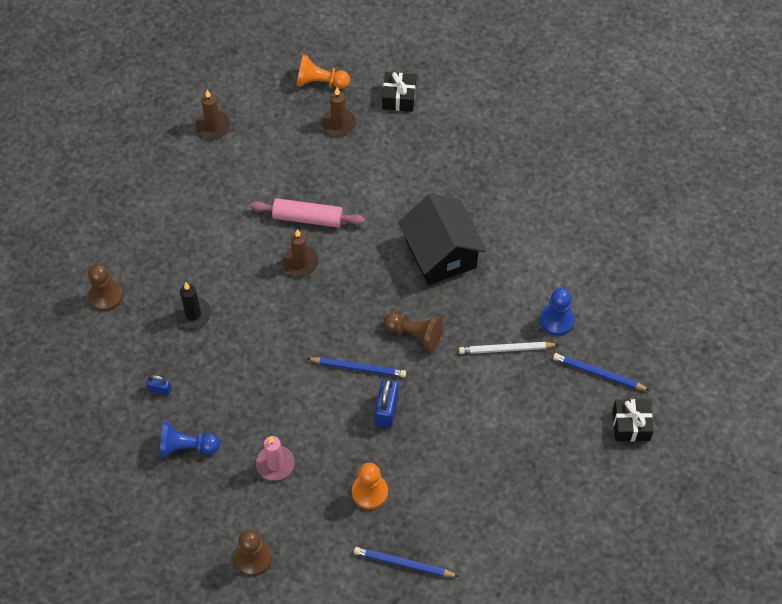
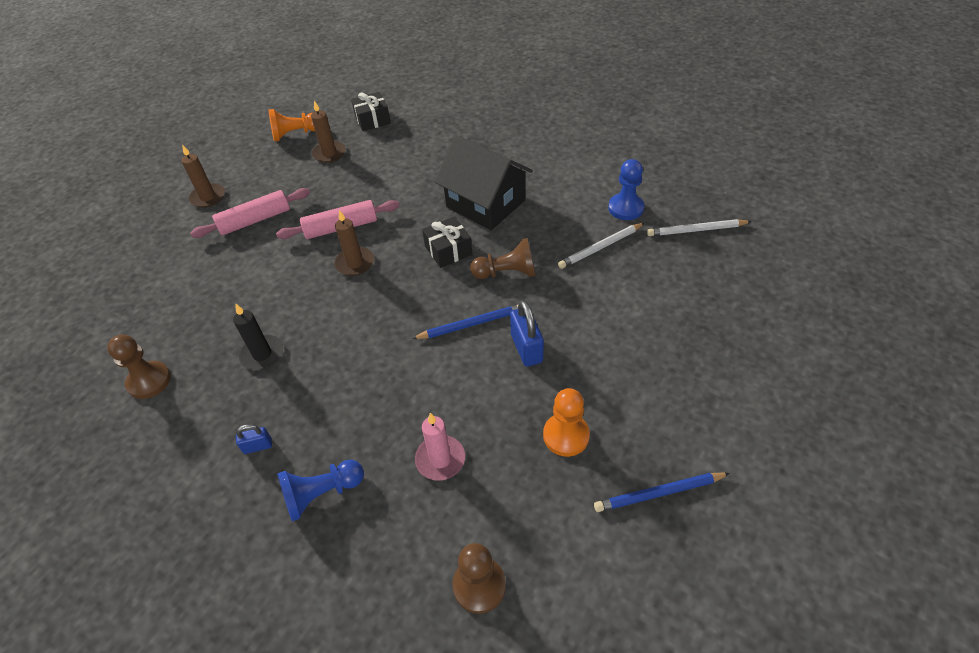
camera: 25 degrees left, 10 degrees down
blue pencil [553,353,649,390] -> white pencil [647,219,752,236]
black gift [613,399,653,442] -> black gift moved to [422,217,472,268]
none -> pink rolling pin [190,188,310,238]

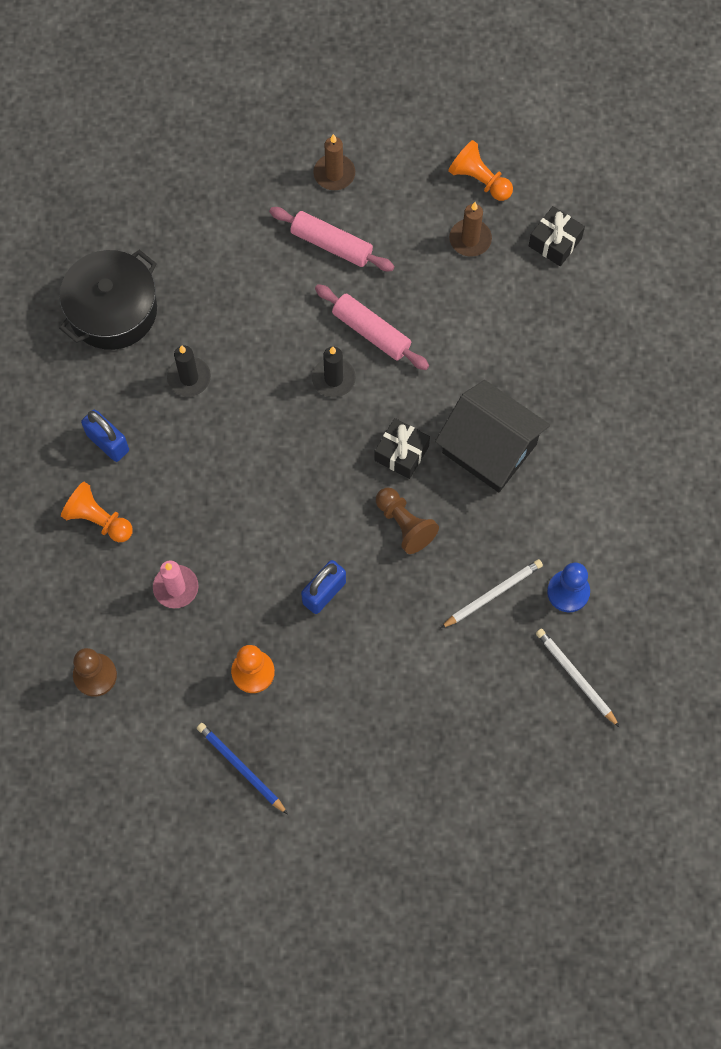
camera: 55 degrees right, 20 degrees up
brown pawn [107,335,171,399] -> black pot [59,250,157,350]
blue padlock [236,424,272,454] -> blue padlock [81,410,129,462], size x1.76
blue pawn [277,460,364,521] -> orange pawn [61,482,133,542]
brown candle [334,210,374,276] -> black candle [312,346,356,398]
blue pencil [412,305,518,339] -> none
black house [435,135,533,230] -> black house turned 60 degrees counterclockwise [435,380,550,492]
white pencil [558,223,644,269] -> white pencil turned 120 degrees clockwise [440,559,543,629]

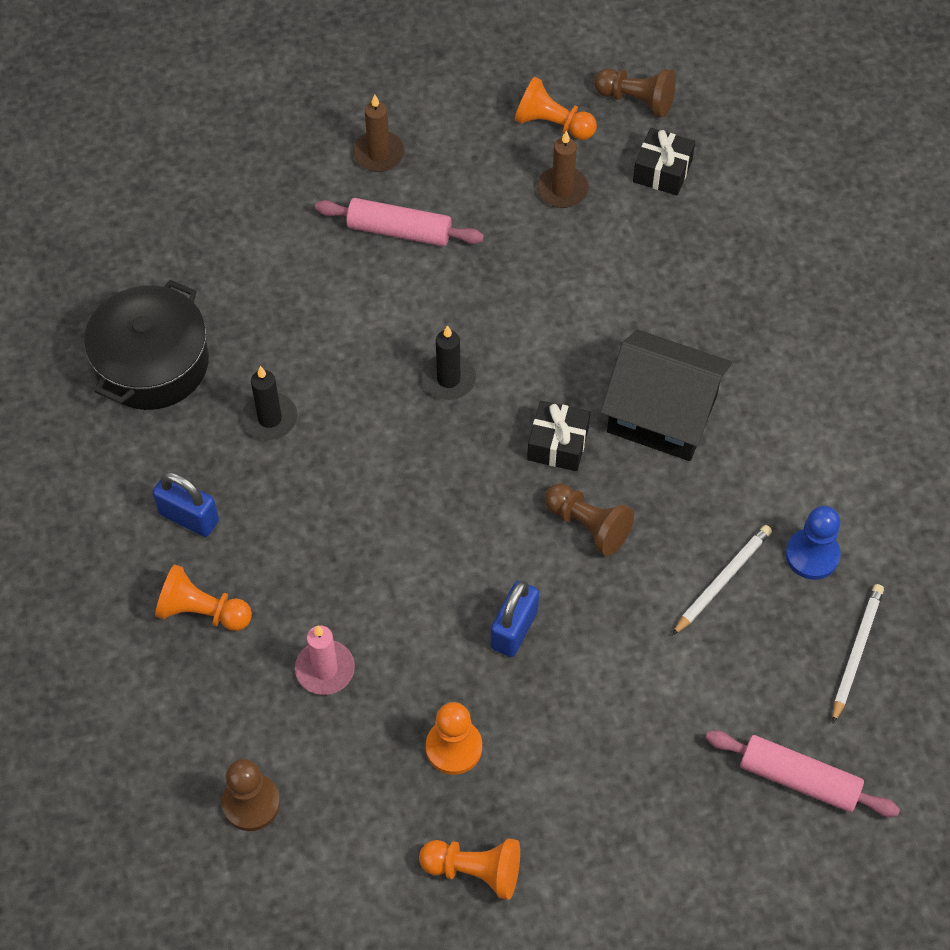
camera: 15 degrees left, 10 degrees down
blue pencil [197,723,288,814] -> orange pawn [419,839,520,900]
pink rolling pin [315,284,429,370] -> pink rolling pin moved to [705,730,900,817]
white pencil [536,628,620,728] -> white pencil turned 75 degrees clockwise [832,584,884,723]
none -> brown pawn [594,68,676,118]

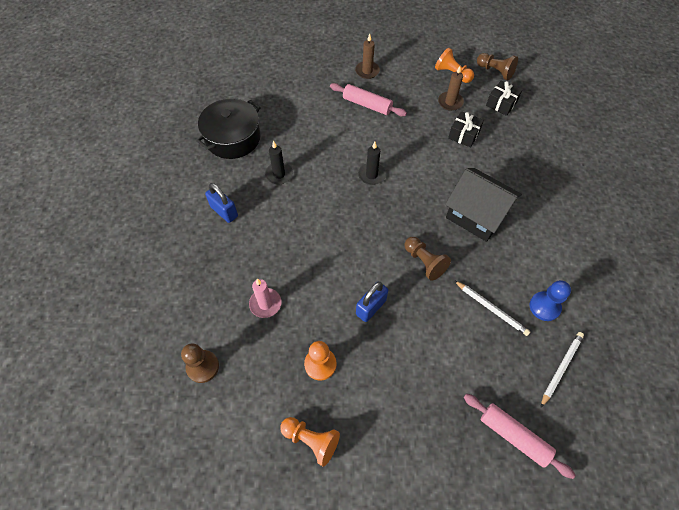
camera: 15 degrees right, 0 degrees up
orange pawn [155,564,252,631] -> none
black gift [527,401,590,471] -> black gift moved to [448,111,484,148]
white pencil [672,525,772,636] -> white pencil turned 75 degrees clockwise [454,280,530,336]

